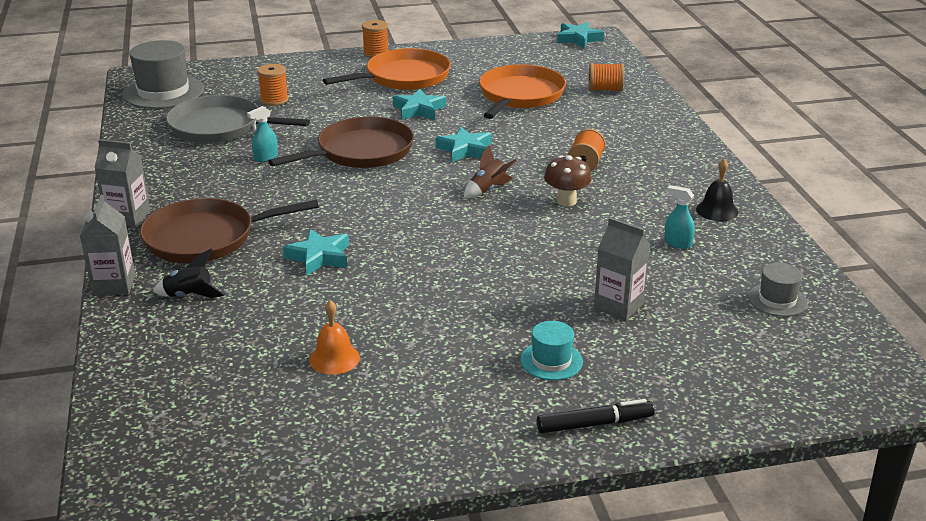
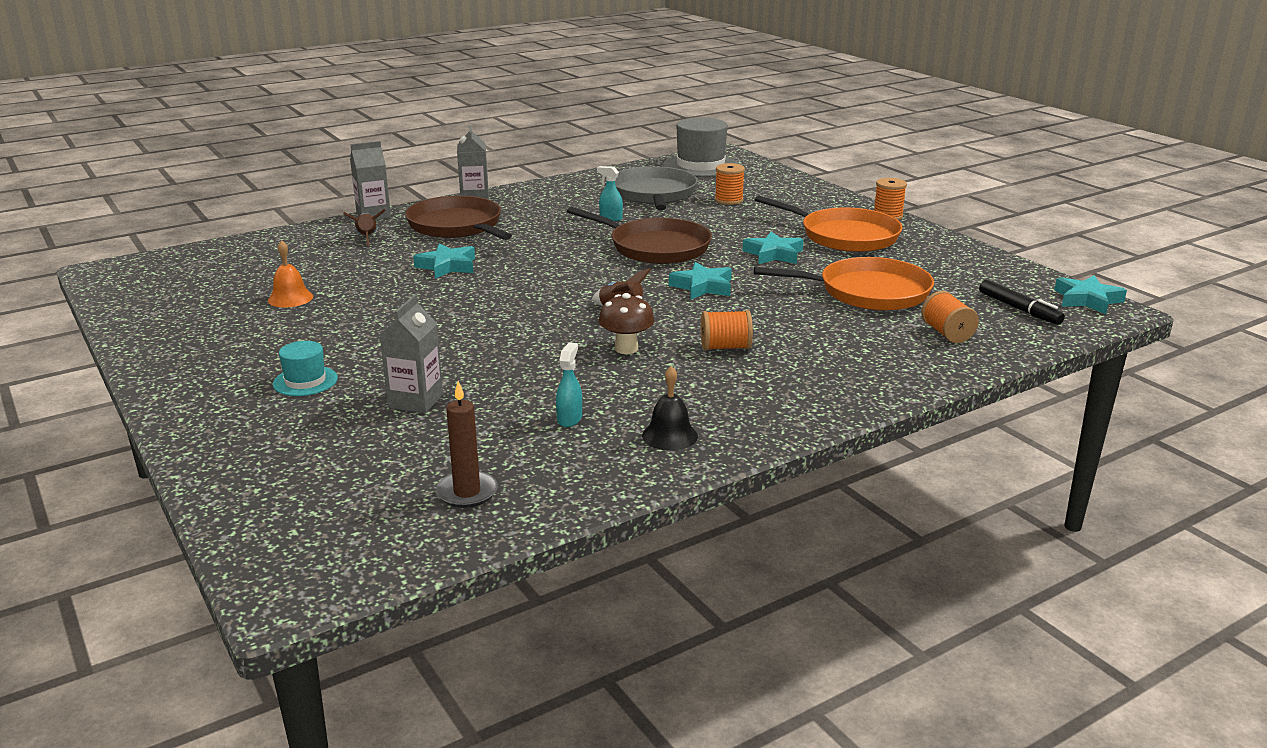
camera: 70 degrees right, 5 degrees down
black rocket [153,249,225,298] -> brown rocket [343,209,385,246]
black marker [537,399,655,433] -> black marker moved to [979,280,1065,325]
grey hat [748,263,808,317] -> brown candle [436,381,498,508]

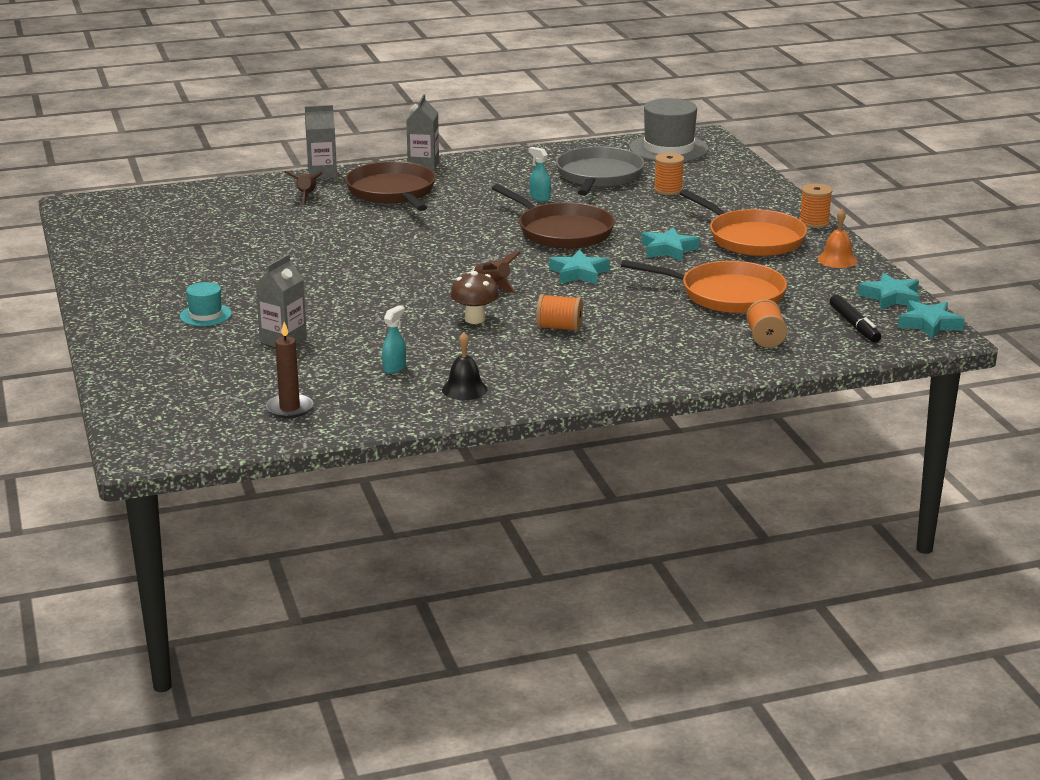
camera: 15 degrees right, 0 degrees up
orange bell [268,240,313,308] -> orange bell moved to [818,209,857,268]
turquoise star [413,243,475,279] -> turquoise star moved to [858,273,920,310]

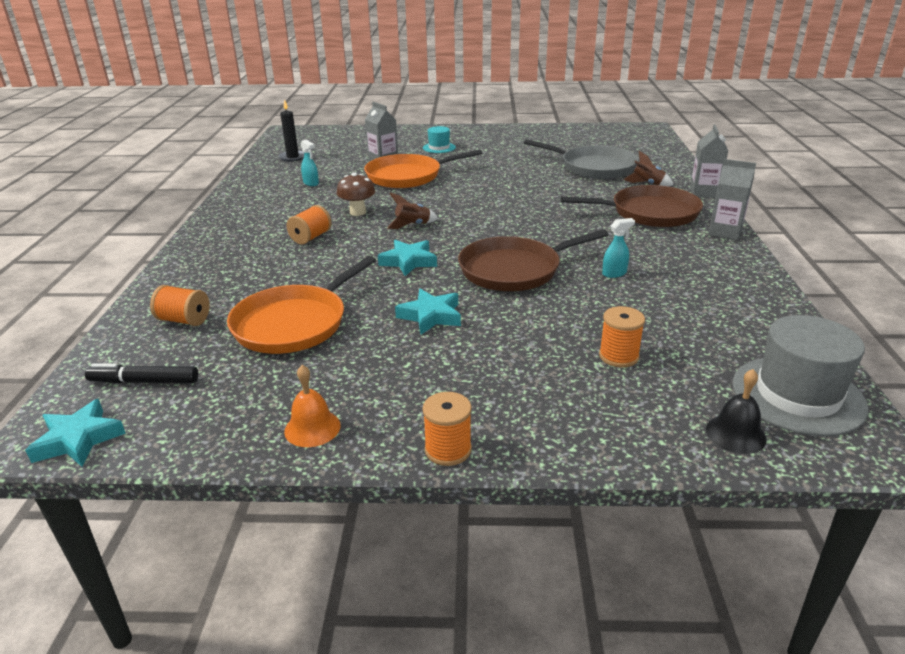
camera: 110 degrees right, 5 degrees up
brown candle [266,322,313,418] -> black candle [278,99,304,162]
black bell [442,332,488,400] -> black bell moved to [706,369,767,454]
grey pan [556,146,645,196] -> grey pan moved to [524,139,639,179]
orange pan [679,189,807,256] -> orange pan moved to [364,150,482,188]
turquoise star [858,273,920,310] -> none

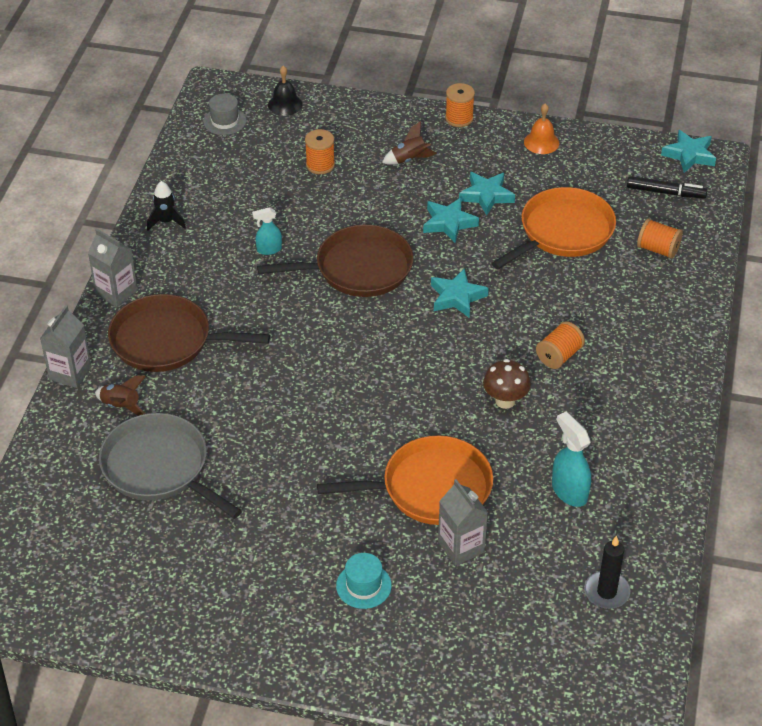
camera: 170 degrees left, 15 degrees up
turquoise spray bottle [301,140,319,186] -> turquoise spray bottle [552,412,591,507], size x1.59
brown rocket [387,192,438,229] -> brown rocket moved to [382,121,437,165]
grey hat [733,315,868,436] -> grey hat [203,93,246,135], size x0.53
none -> black rocket [147,181,186,231]
none -> turquoise star [459,172,515,215]

